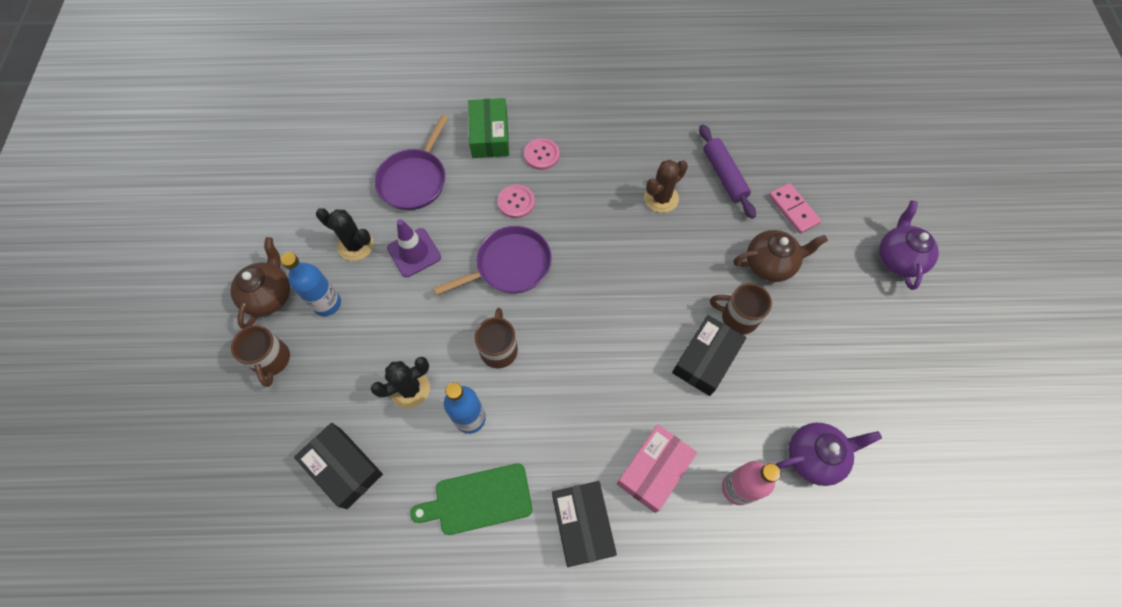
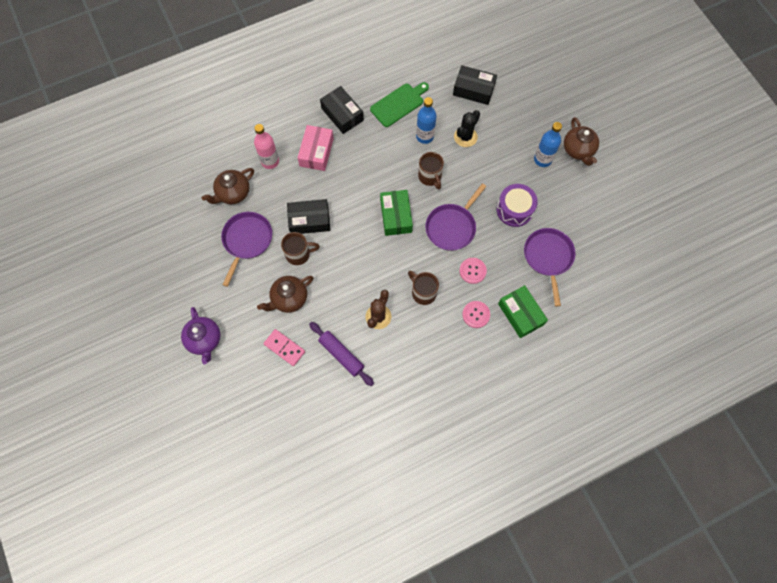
camera: 155 degrees right, 5 degrees up
brown mug [231,325,290,387] -> brown mug moved to [408,271,439,305]
black cactus [316,208,374,261] -> none
purple traffic cone [387,219,441,277] -> purple drum [497,184,538,227]
black box [672,315,746,396] -> black box turned 75 degrees clockwise [287,199,330,234]
purple teapot [776,423,882,486] -> brown teapot [202,168,254,204]
none -> purple pan [221,212,272,287]
none -> green box [380,190,413,236]

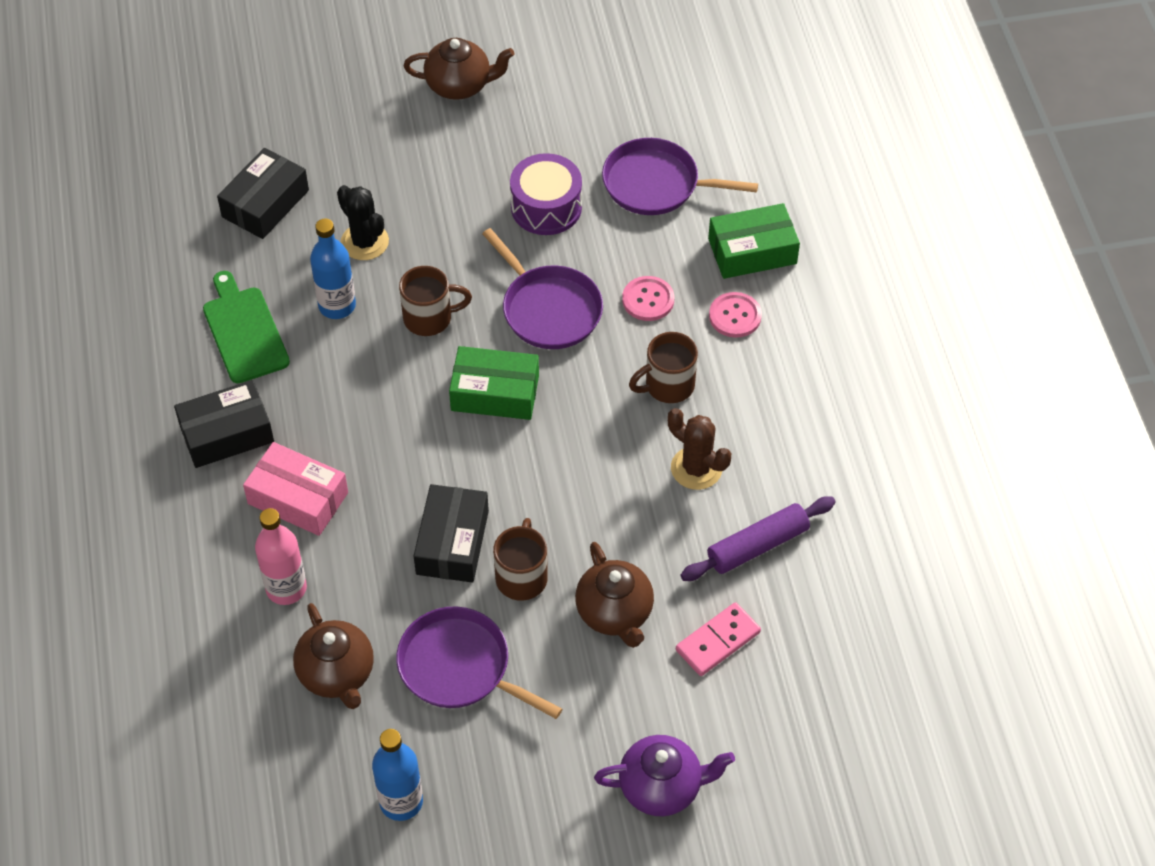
camera: 75 degrees left, 15 degrees down
blue bottle [534,122,562,167] -> blue bottle moved to [372,729,423,821]

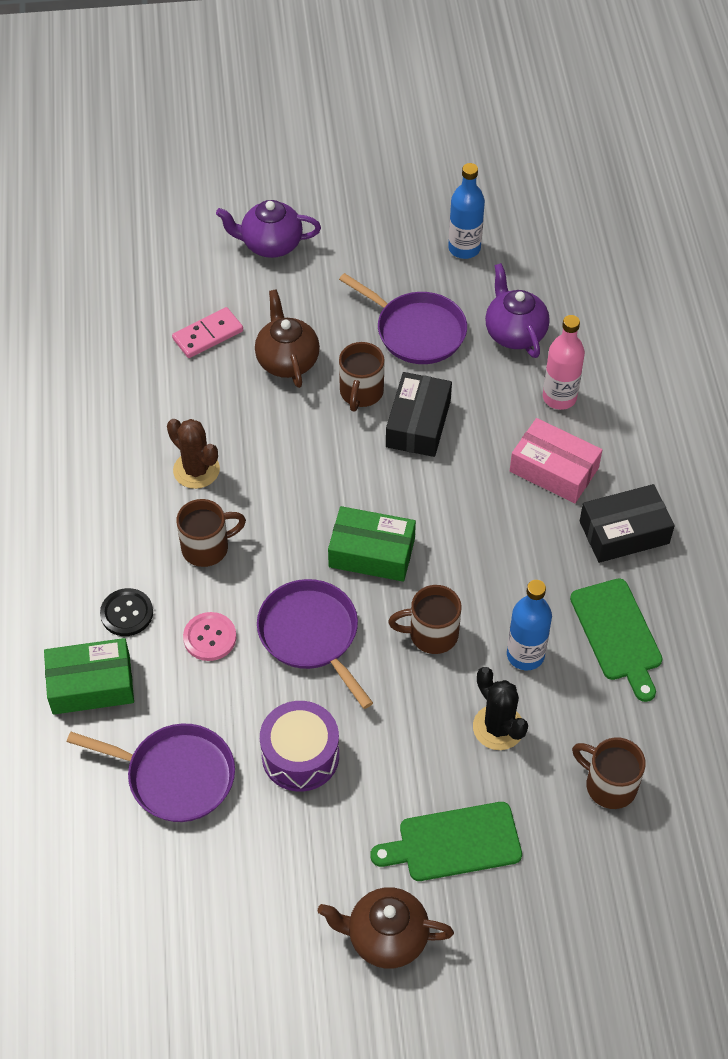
camera: 175 degrees left, 0 degrees up
black box [217,148,309,239] -> brown mug [572,737,646,809]
brown teapot [293,603,374,709] -> purple teapot [485,263,550,358]
purple rolling pin [680,496,836,581] -> none
pink button [709,292,762,338] -> black button [100,588,153,636]
none -> green cutting board [371,802,522,881]

